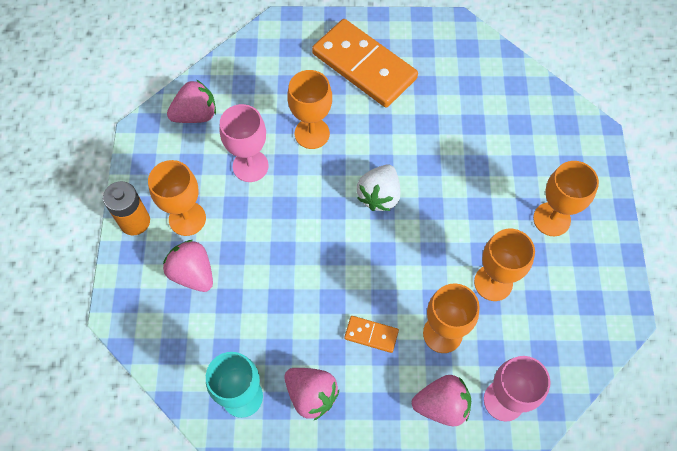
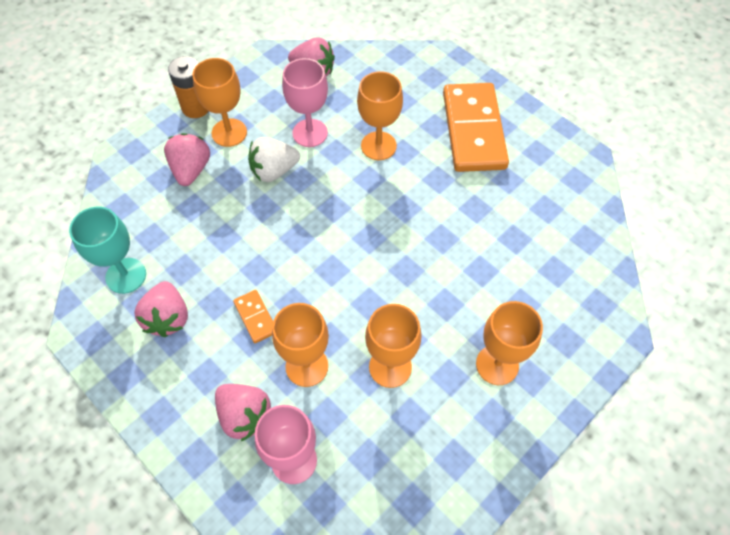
camera: 45 degrees right, 5 degrees down
white strawberry [357,164,400,211] -> white strawberry moved to [248,137,300,182]

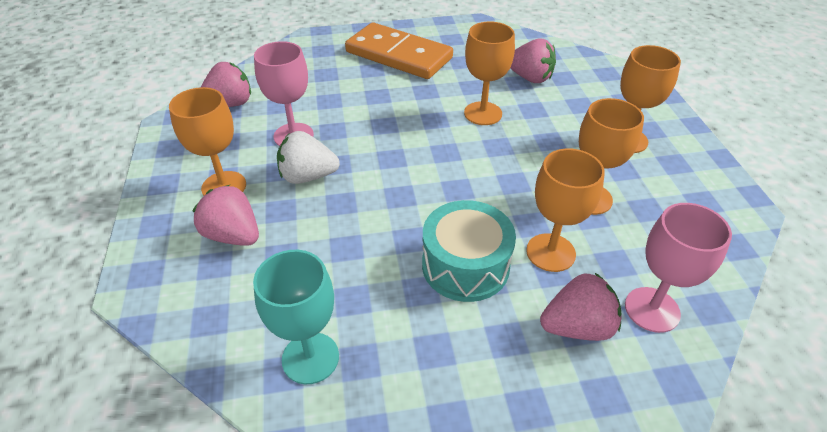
camera: 55 degrees left, 15 degrees down
pink strawberry [134,281,188,337] -> pink strawberry moved to [510,39,556,83]
orange battery [168,56,209,118] -> none
orange domino [233,290,273,343] -> turquoise drum [422,200,516,302]
white strawberry [248,137,300,182] -> white strawberry turned 75 degrees clockwise [277,131,340,184]
orange goblet [357,71,403,160] -> orange goblet moved to [464,21,515,125]

